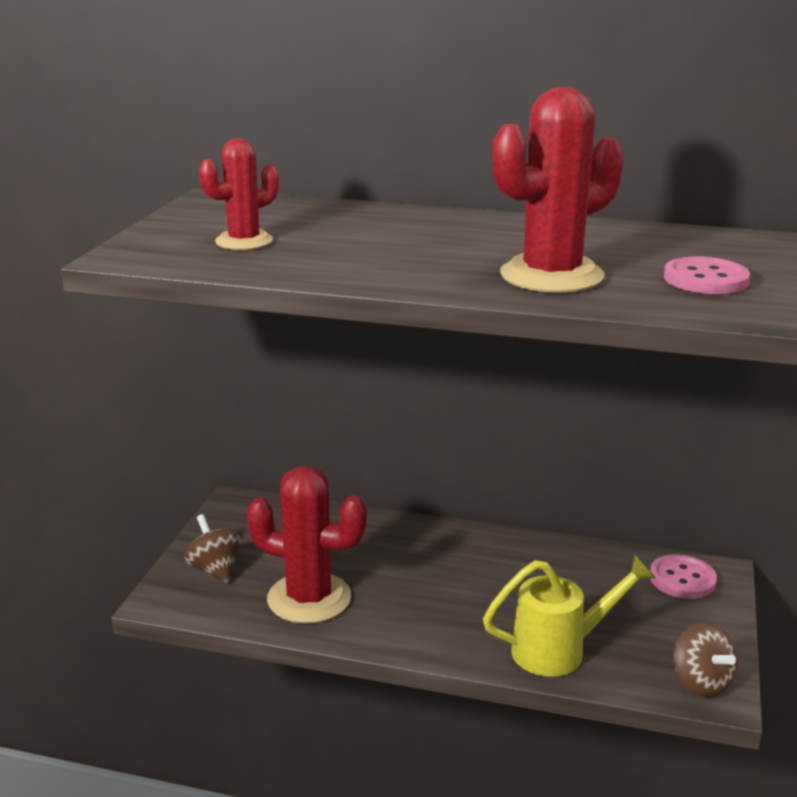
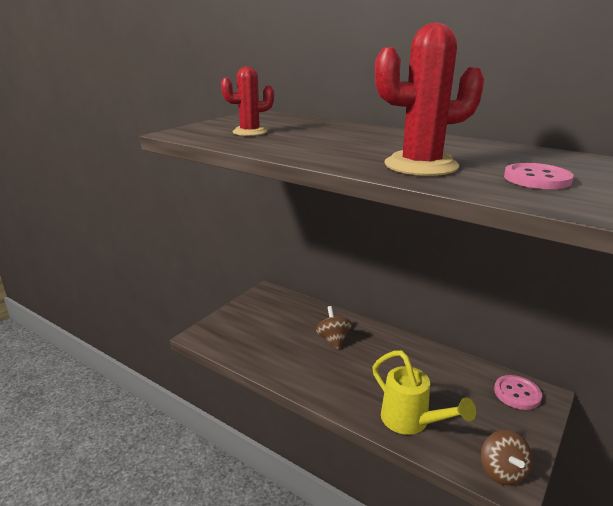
camera: 20 degrees right, 0 degrees up
brown spinning top [183,514,243,583] -> brown spinning top moved to [315,306,352,349]
red cactus [246,466,367,624] -> none
yellow watering can [483,554,656,677] -> yellow watering can turned 45 degrees clockwise [372,350,476,435]

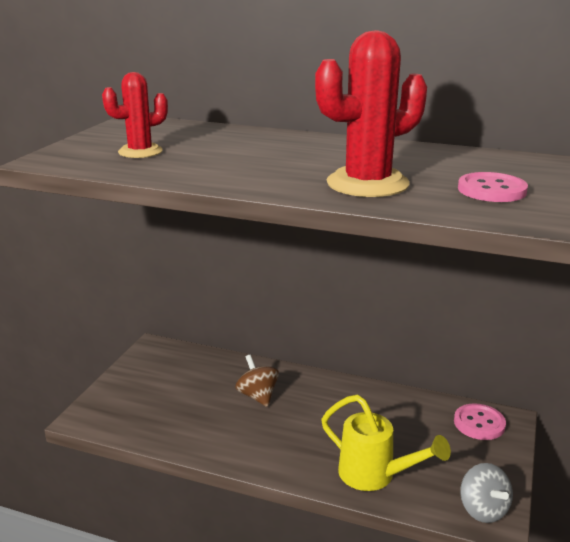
camera: 15 degrees left, 0 degrees up
brown spinning top [481,430,532,485] -> grey spinning top [460,463,513,523]

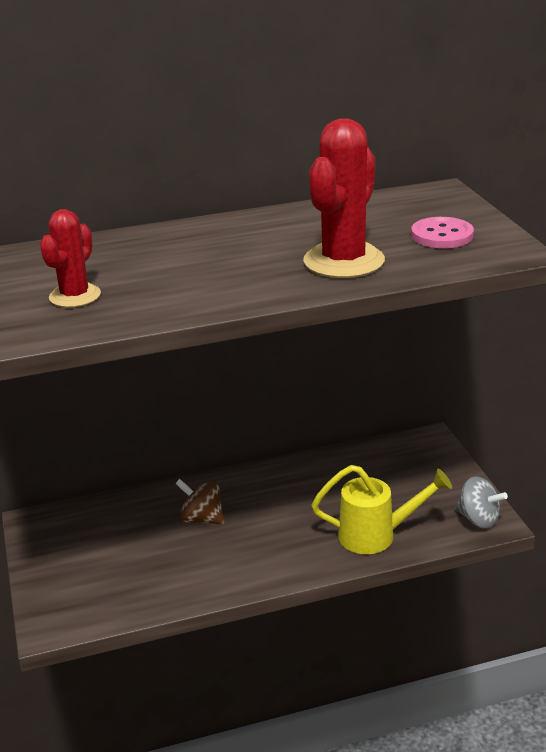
camera: 35 degrees left, 5 degrees up
pink button [454,404,506,440] -> none

